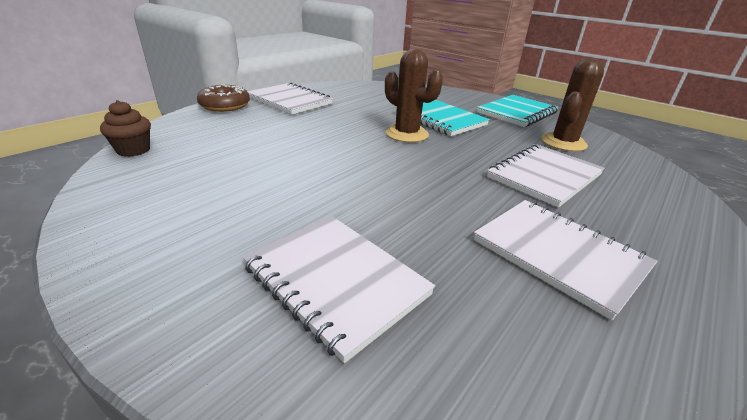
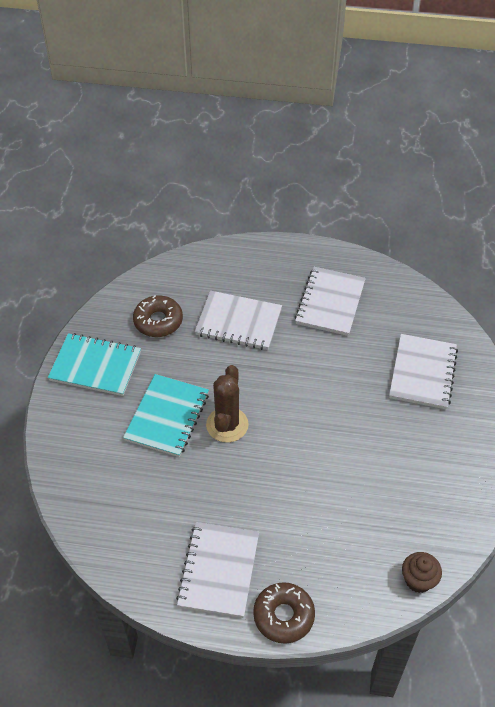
camera: 120 degrees left, 20 degrees up
brown cactus [541,58,604,151] -> brown donut [133,295,183,337]

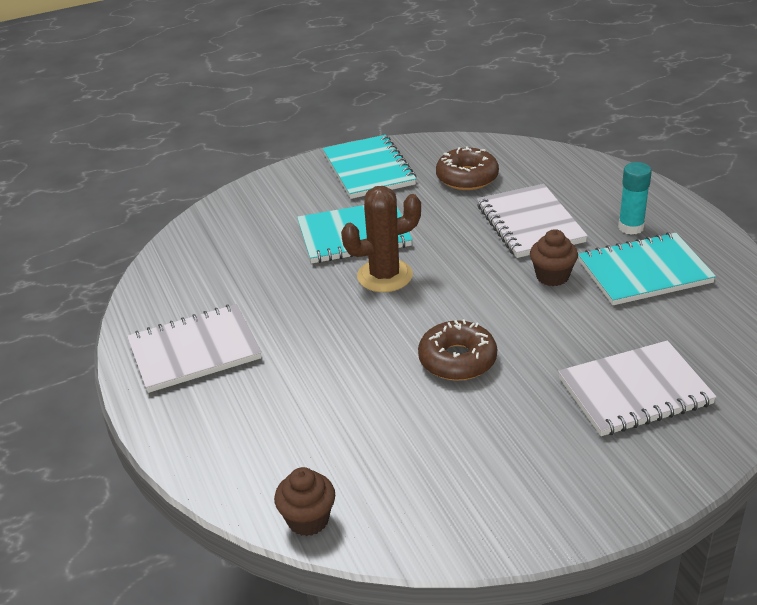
camera: 60 degrees right, 15 degrees down
brown donut [253,582,315,644] -> brown donut moved to [418,319,497,381]
white notebook [295,267,366,336] -> turquoise notebook [578,232,716,305]
none -> brown cupcake [530,229,578,286]
none -> turquoise glue stick [618,162,652,235]

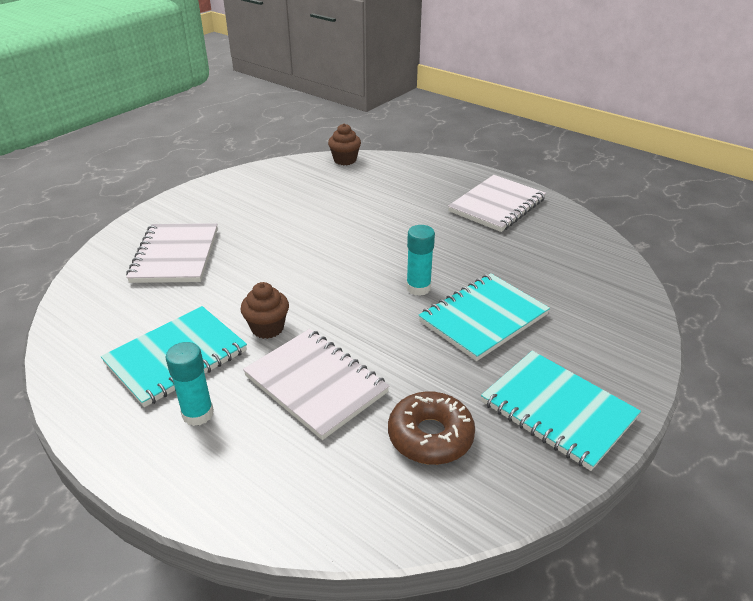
camera: 150 degrees right, 0 degrees up
brown cactus [341,186,421,292] -> turquoise glue stick [406,225,435,296]
brown donut [418,319,497,381] -> none
white notebook [558,340,717,436] -> white notebook turned 45 degrees counterclockwise [126,223,218,283]

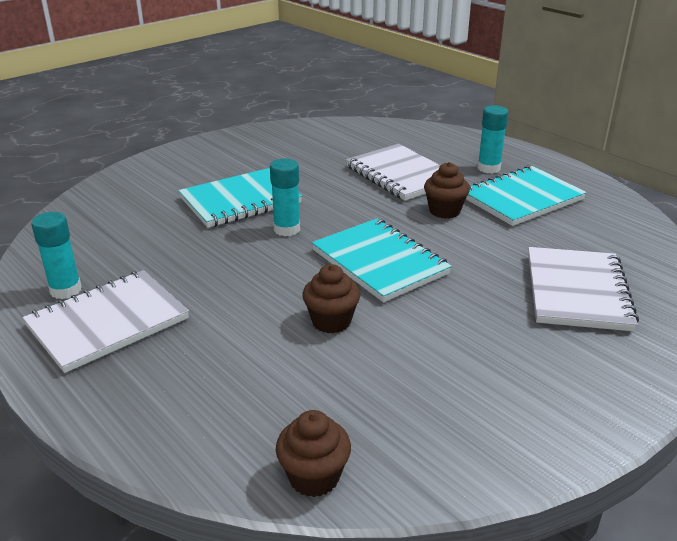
camera: 170 degrees left, 5 degrees down
brown donut [388,391,475,465] -> none
turquoise notebook [481,351,641,471] -> turquoise notebook moved to [312,219,452,302]
none -> turquoise glue stick [31,212,82,299]
none -> brown cupcake [303,264,360,333]

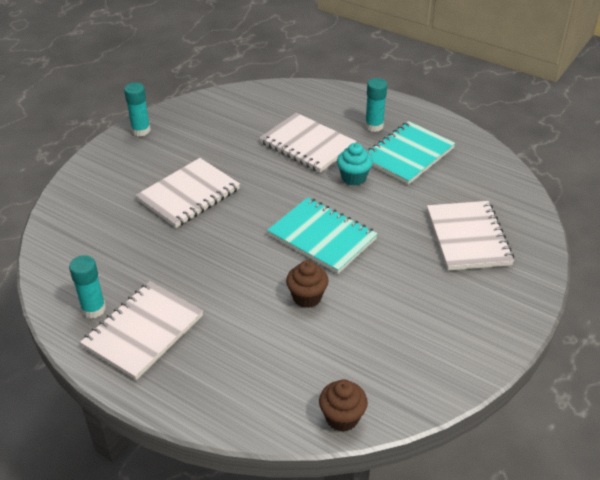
camera: 15 degrees left, 10 degrees up
turquoise notebook [178,168,302,228] -> white notebook [135,158,240,228]
turquoise glue stick [270,159,300,236] -> turquoise glue stick moved to [124,83,151,136]
brown cupcake [424,162,470,219] -> turquoise cupcake [337,143,373,186]

